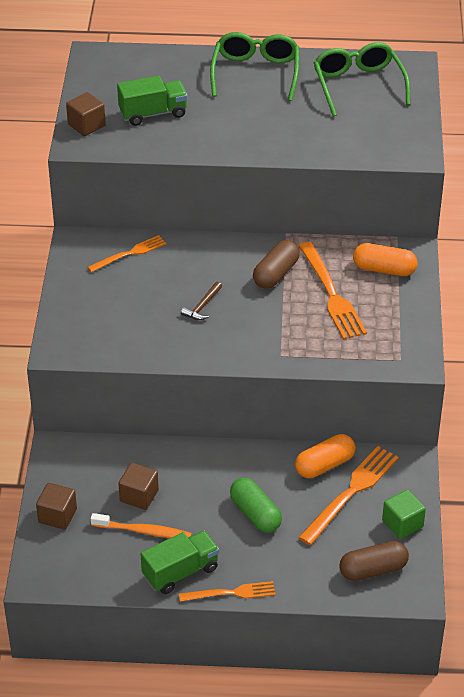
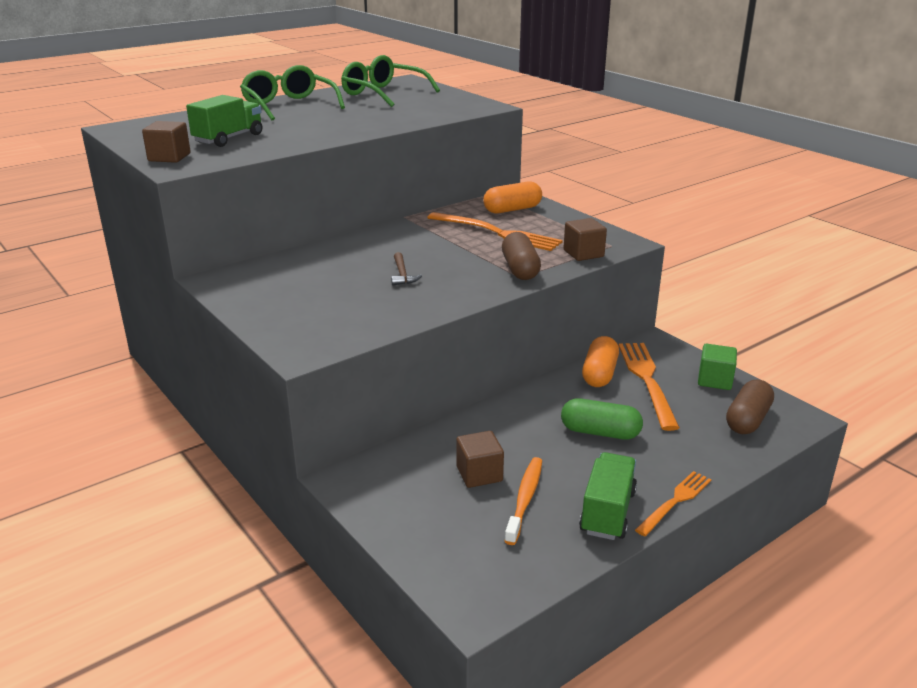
camera: 40 degrees left, 15 degrees down
brown cube [36,483,77,530] -> brown cube moved to [563,218,607,261]
orange fork [87,235,166,272] -> none
orange toothbrush [91,513,192,538] -> orange toothbrush turned 45 degrees counterclockwise [504,457,542,545]
brown capsule [253,240,300,289] -> brown capsule moved to [502,232,541,280]

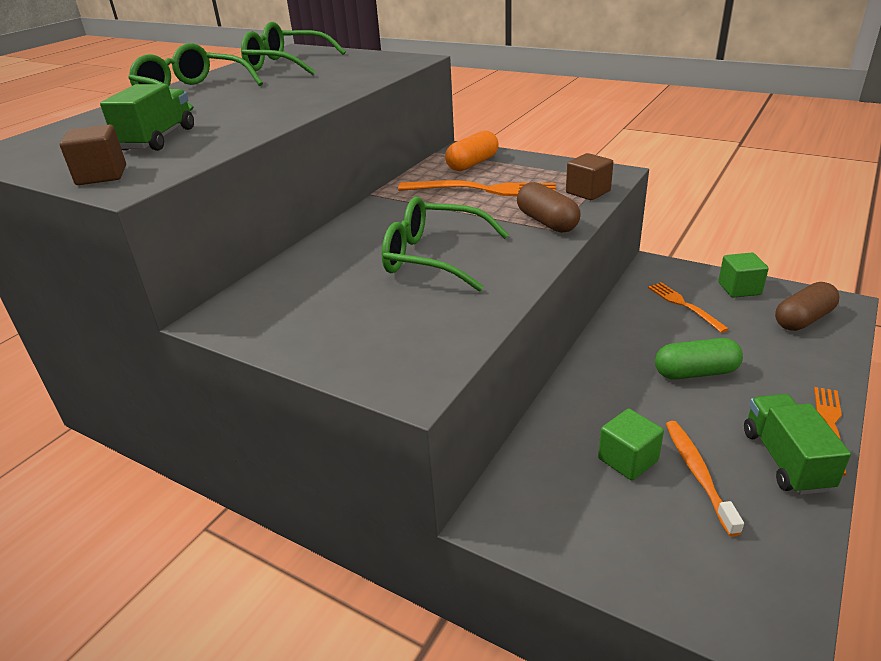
camera: 20 degrees left, 5 degrees up
brown hammer [391,252,422,286] -> green glasses [382,197,509,291]
brown cube [456,431,504,488] -> green cube [598,409,664,481]
orange capsule [582,336,619,387] -> none
orange fork [618,343,680,431] -> orange fork [648,282,729,333], size x0.61
brown capsule [726,379,774,434] -> brown capsule turned 45 degrees clockwise [775,282,840,331]

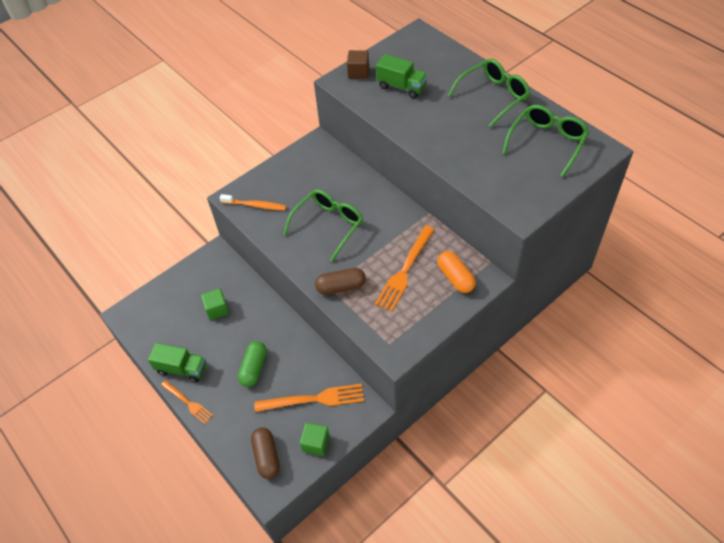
camera: 110 degrees right, 20 degrees up
brown cube [566,153,613,200] -> none
orange fork [648,282,729,333] -> orange fork [254,384,364,412], size x1.63
orange toothbrush [666,421,744,537] -> orange toothbrush moved to [220,194,286,210]

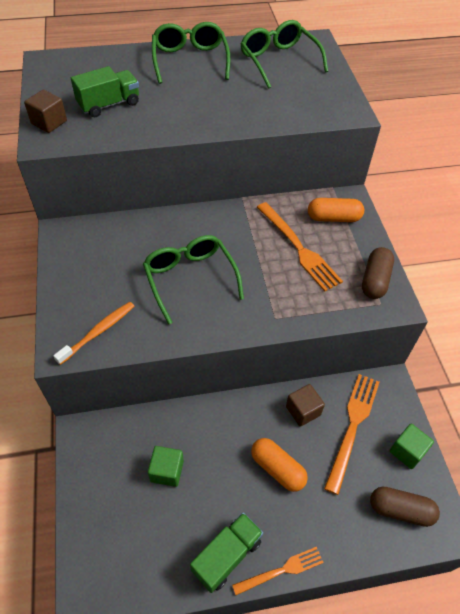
camera: 65 degrees left, 0 degrees up
green capsule [238,341,267,387] -> orange capsule [251,438,308,492]
brown capsule [315,268,366,295] -> brown capsule moved to [362,247,394,299]
none -> brown cube [286,384,325,427]

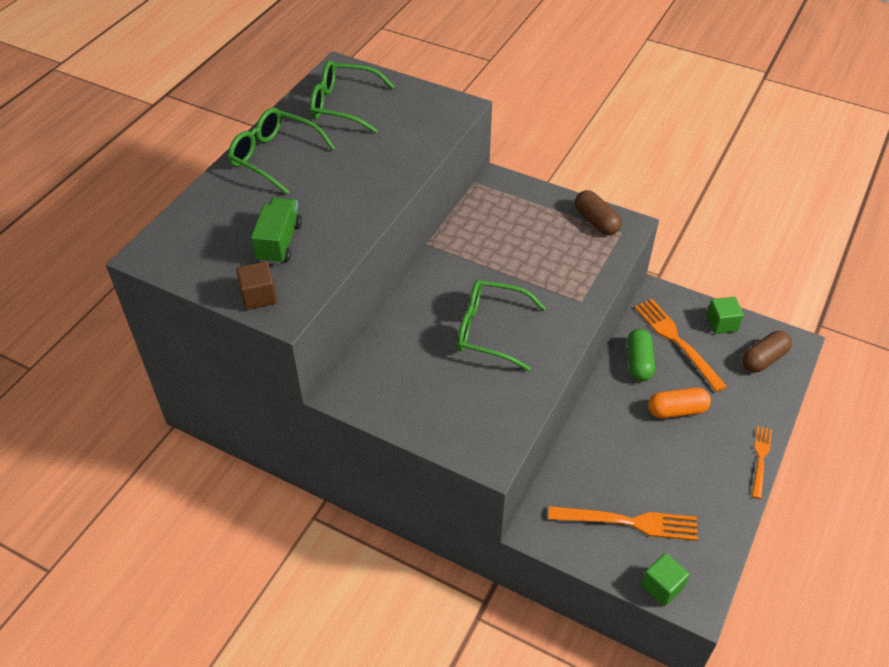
camera: 50 degrees left, 5 degrees down
orange toothbrush [53,302,134,365] -> none
green cube [148,446,184,487] -> green cube moved to [641,553,690,606]
green truck [190,512,263,593] -> none
orange fork [257,202,343,291] -> orange fork moved to [548,506,698,541]
brown cube [286,384,325,427] -> green capsule [627,329,655,381]
orange capsule [308,198,364,222] -> none

